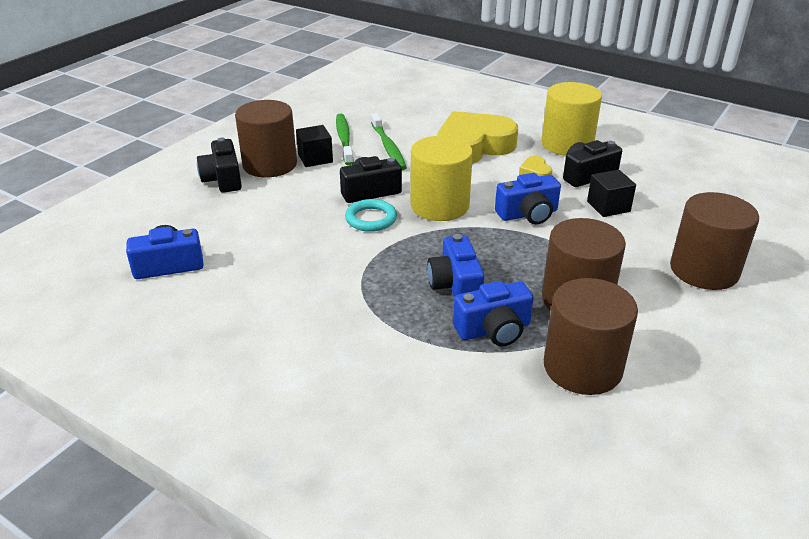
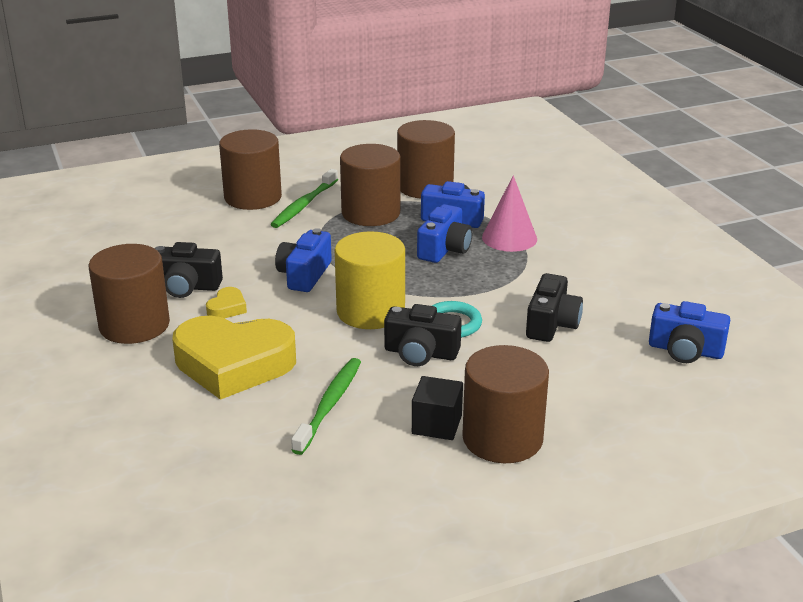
camera: 145 degrees left, 5 degrees down
black camera [197,137,242,193] -> black camera moved to [526,273,583,342]
green toothbrush [336,114,353,165] -> green toothbrush moved to [270,169,338,228]
blue camera [495,173,561,224] -> blue camera turned 90 degrees counterclockwise [275,228,332,292]
yellow cylinder [541,82,602,156] -> brown cylinder [88,244,170,344]
black cube [587,170,636,217] -> none
none -> pink cone [482,175,537,252]

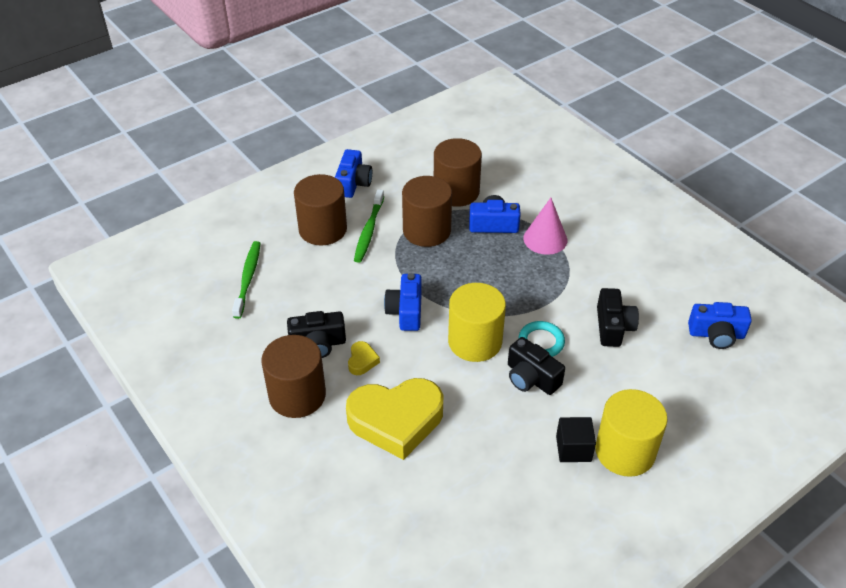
camera: 15 degrees left, 15 degrees up
green toothbrush [291,358,361,455] -> green toothbrush moved to [232,241,261,319]
black camera [384,304,462,366] -> black camera turned 45 degrees clockwise [508,337,565,395]
blue camera [417,204,472,263] -> blue camera moved to [335,149,372,198]
brown cylinder [462,345,549,463] -> yellow cylinder [595,389,668,477]

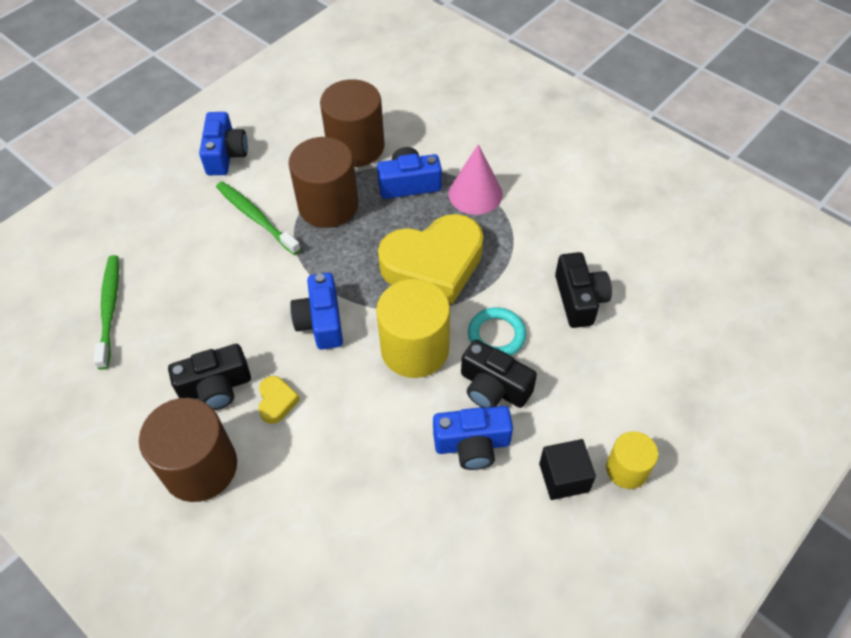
camera: 10 degrees left, 10 degrees up
brown cylinder [294,174,347,245] -> none
yellow heart [346,378,443,460] -> yellow heart moved to [378,214,483,304]
green toothbrush [354,189,384,263] -> green toothbrush turned 135 degrees clockwise [216,181,301,255]
yellow cylinder [595,389,668,477] -> yellow cylinder [606,431,658,489], size x0.56
blue camera [688,302,752,349] -> blue camera moved to [433,406,513,470]

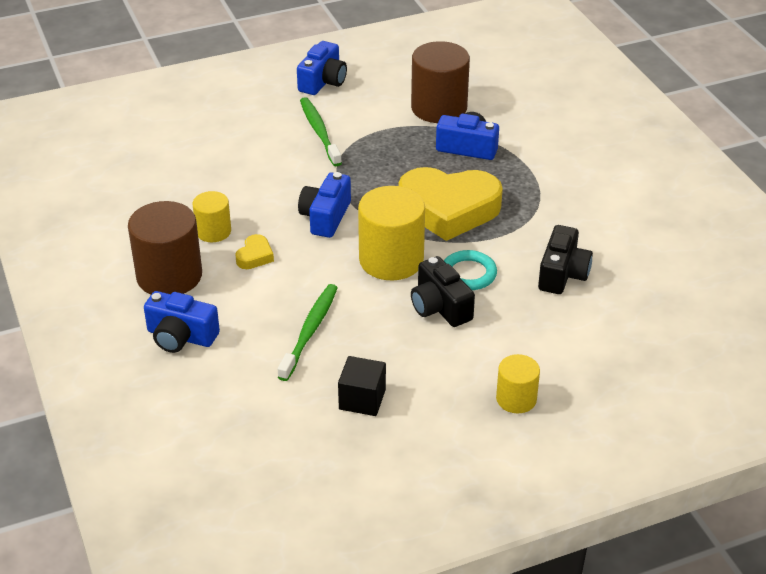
camera: 25 degrees right, 15 degrees down
green toothbrush [94,255,119,370] -> green toothbrush moved to [278,284,338,381]
black camera [168,344,251,410] -> yellow cylinder [193,191,231,242]
brown cylinder [288,137,359,228] -> none
blue camera [433,406,513,470] -> blue camera moved to [144,291,220,353]
pink cone [448,144,503,215] -> none
black cube [539,439,596,500] -> black cube moved to [338,356,386,416]

